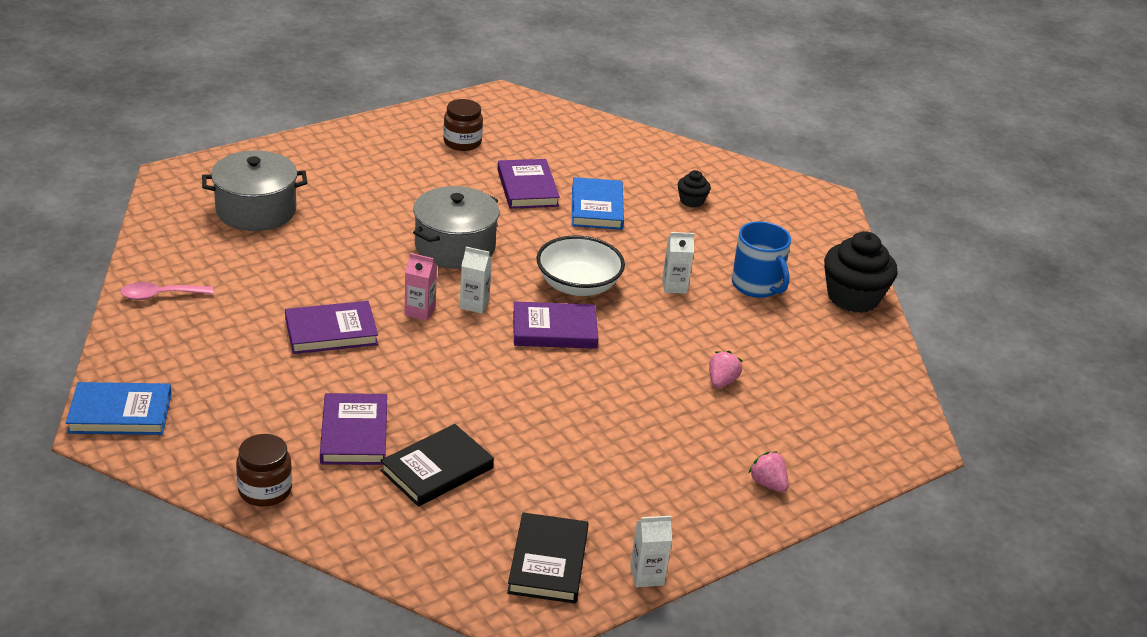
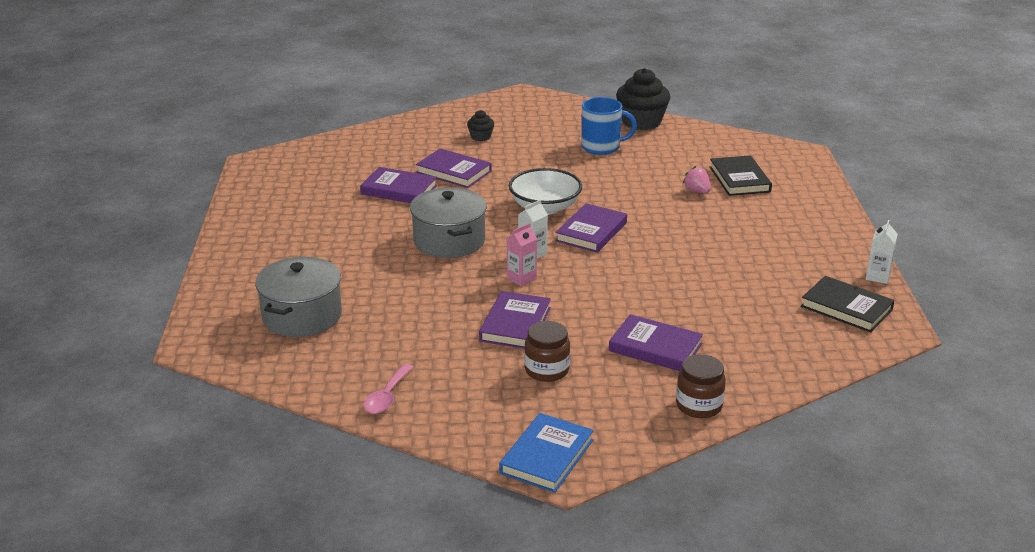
camera: 55 degrees left, 5 degrees down
black book [380,424,494,507] -> black book moved to [710,155,772,196]
brown jar [443,99,483,151] -> brown jar moved to [524,321,570,382]
blue book [572,177,624,230] -> purple book [416,148,491,188]
white carton [662,232,695,294] -> none
pink strawberry [749,451,789,492] -> none

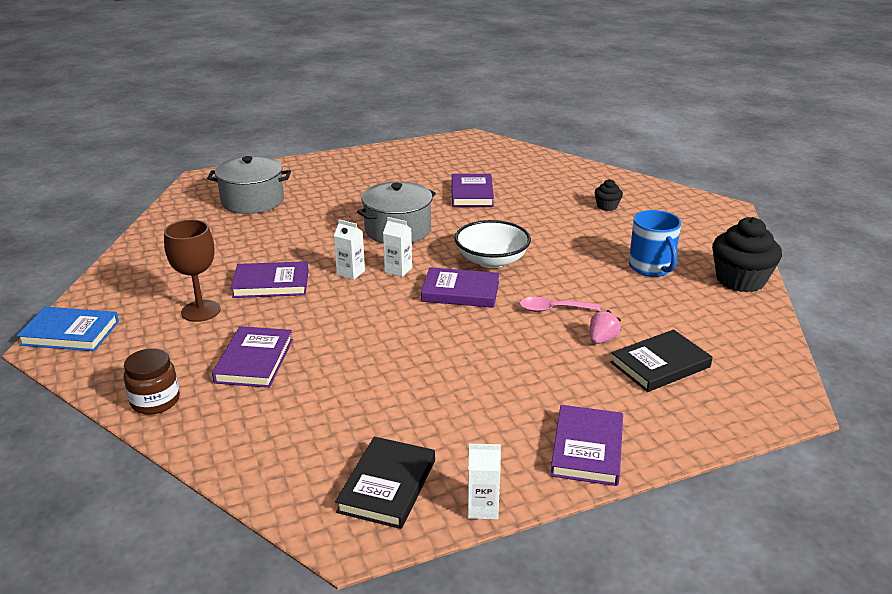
camera: 70 degrees right, 0 degrees up
pink spoon [364,364,413,414] -> pink spoon moved to [519,297,600,312]
purple book [416,148,491,188] -> purple book moved to [550,405,623,486]
pink carton [507,223,537,286] -> white carton [334,219,365,280]
brown jar [524,321,570,382] -> brown goblet [164,219,221,322]

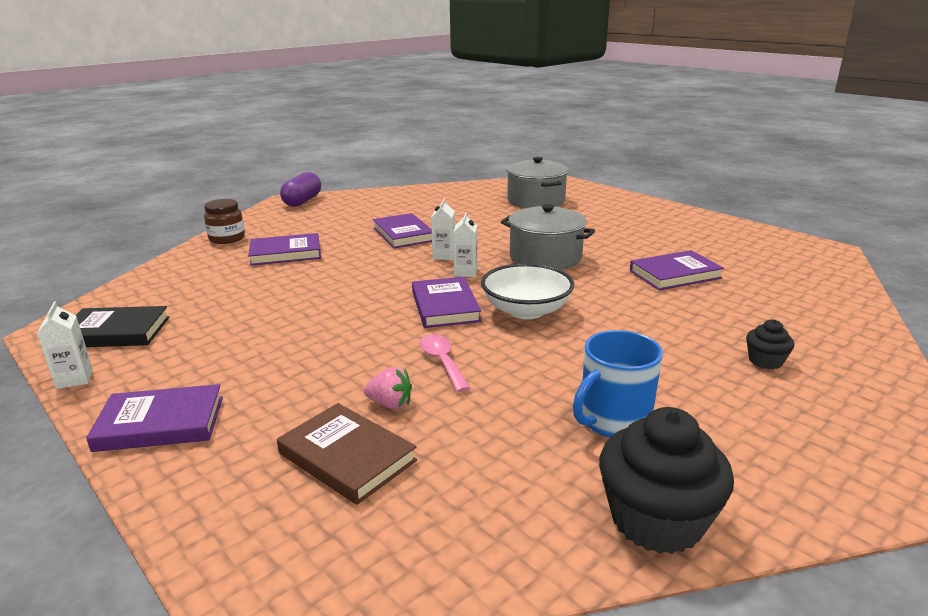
camera: 70 degrees right, 5 degrees down
blue book [17,307,119,351] -> purple capsule [280,172,321,207]
brown goblet [164,219,221,322] -> none
black book [610,330,712,392] -> brown book [277,403,417,505]

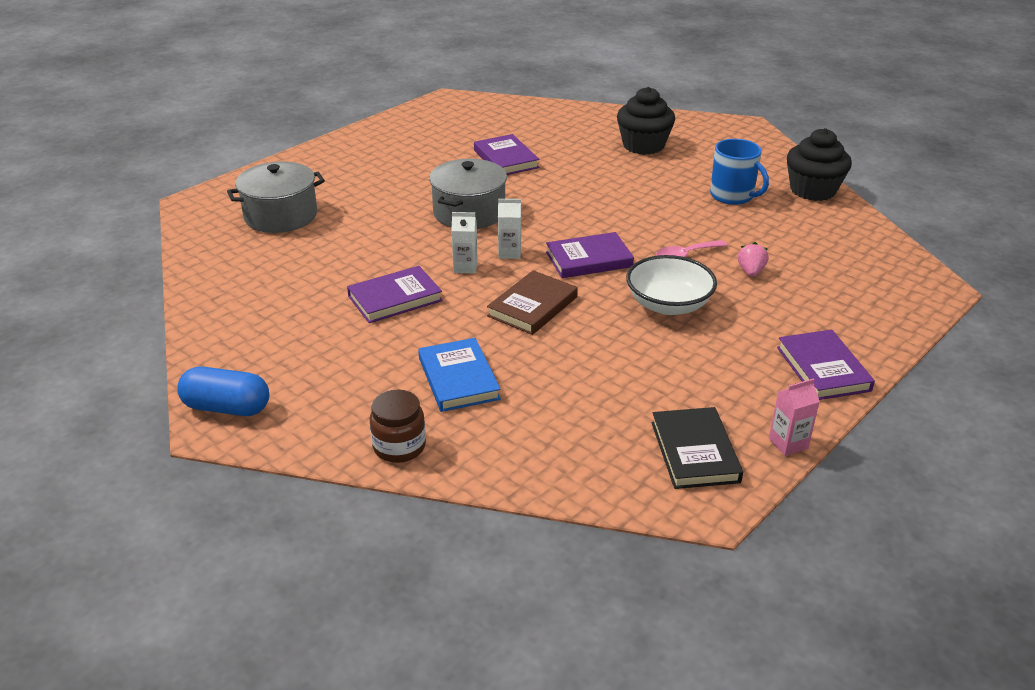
camera: 95 degrees left, 10 degrees up
white carton [37,301,93,389] -> pink carton [769,378,820,456]
purple book [248,233,321,266] -> blue book [418,338,501,412]
brown book [277,403,417,505] -> brown book moved to [487,270,578,335]
purple capsule [280,172,321,207] -> blue capsule [177,366,269,416]
white bowl [481,263,574,319] -> white bowl moved to [626,255,717,315]
black cupcake [746,320,794,369] -> black cupcake [617,87,675,155], size x2.02

